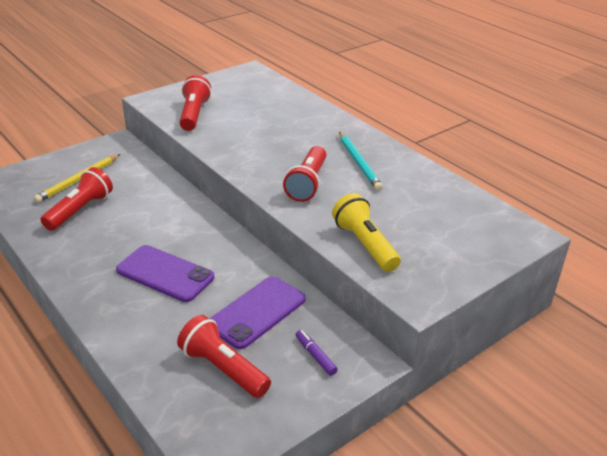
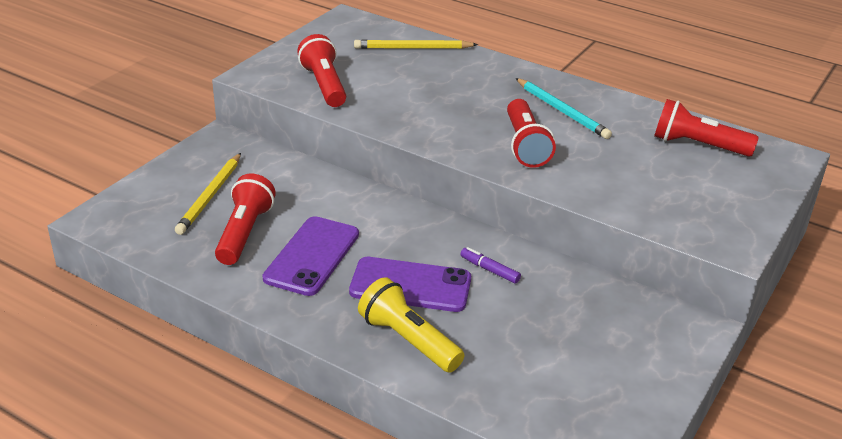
camera: 20 degrees left, 0 degrees up
red flashlight [177,315,271,398] -> red flashlight moved to [654,99,759,157]
purple phone [209,276,306,349] -> purple phone moved to [263,216,359,296]
purple marker [295,330,338,376] -> purple marker moved to [460,247,521,284]
yellow flashlight [332,193,401,272] -> yellow flashlight moved to [358,277,464,373]
none -> yellow pencil [354,40,478,49]

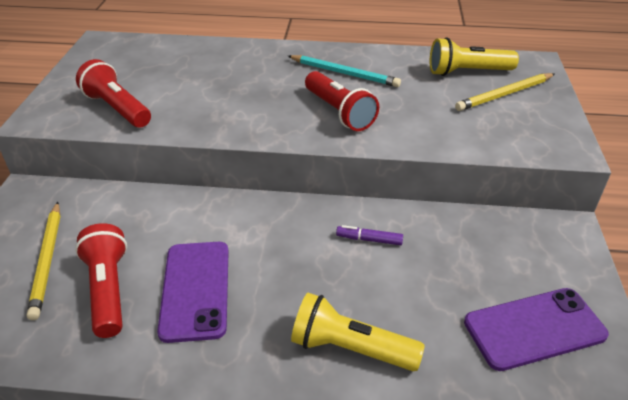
camera: 25 degrees left, 5 degrees up
purple phone [349,257,471,312] -> purple phone moved to [464,288,609,371]
yellow pencil [354,40,478,49] -> yellow pencil moved to [455,73,555,111]
red flashlight [654,99,759,157] -> yellow flashlight [430,37,519,76]

